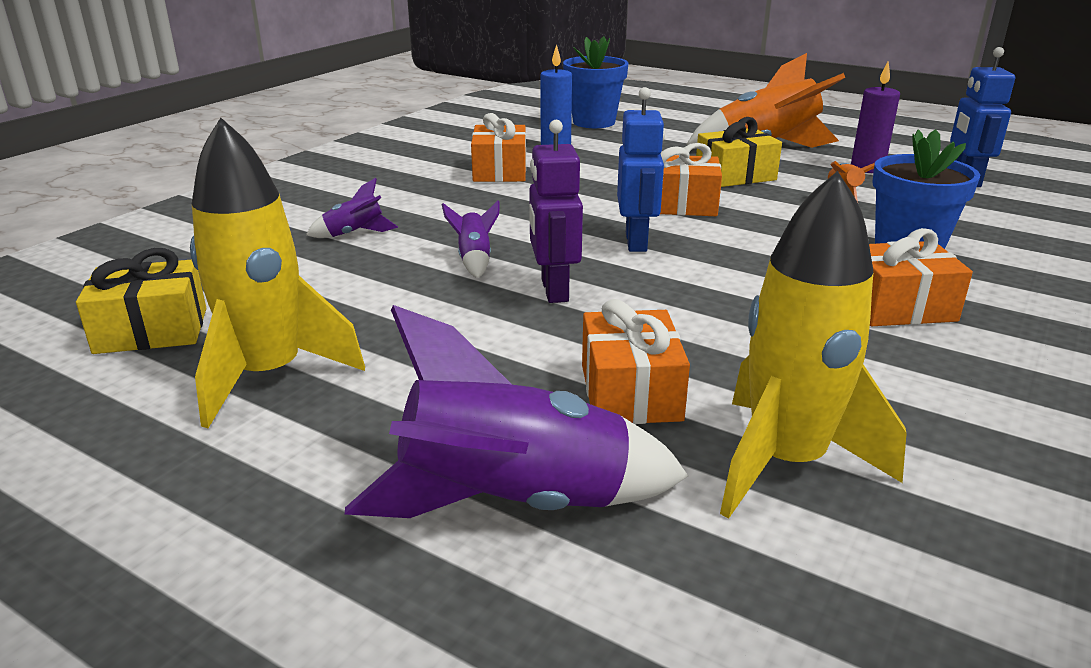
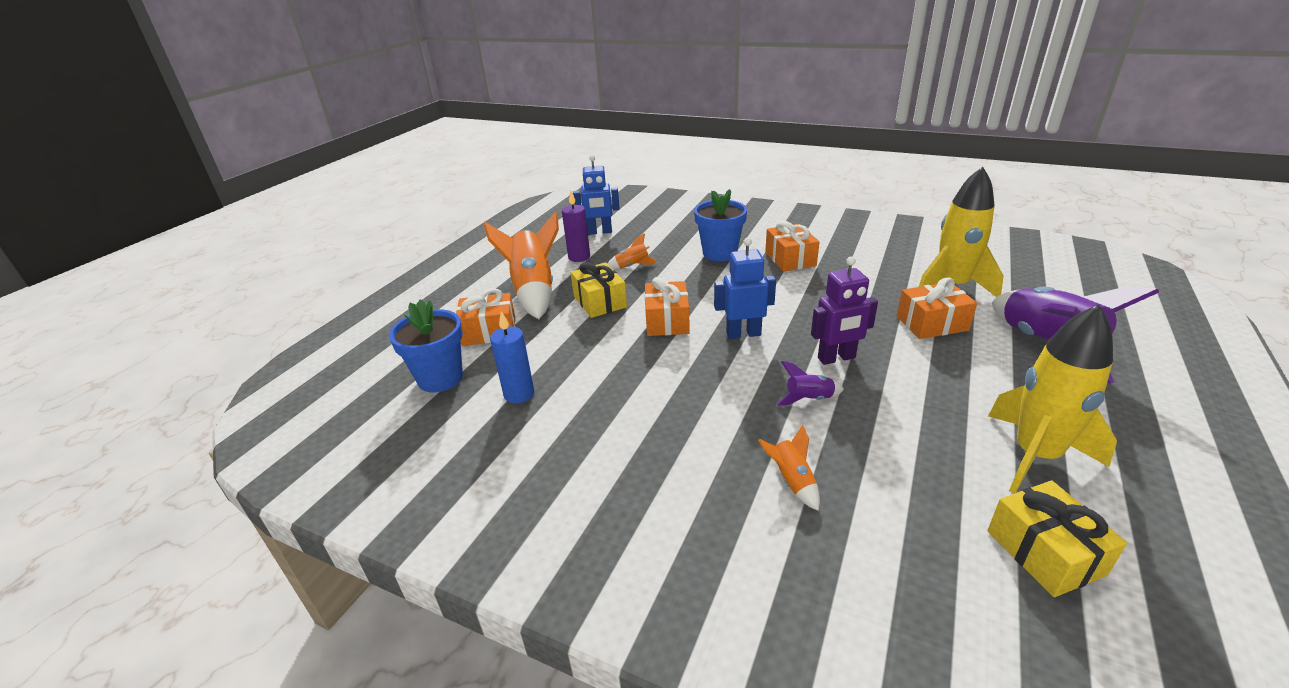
camera: 95 degrees left, 5 degrees up
purple rocket [306,178,398,238] -> orange rocket [758,425,820,511]
orange gift [471,113,526,182] -> orange gift moved to [456,288,515,346]

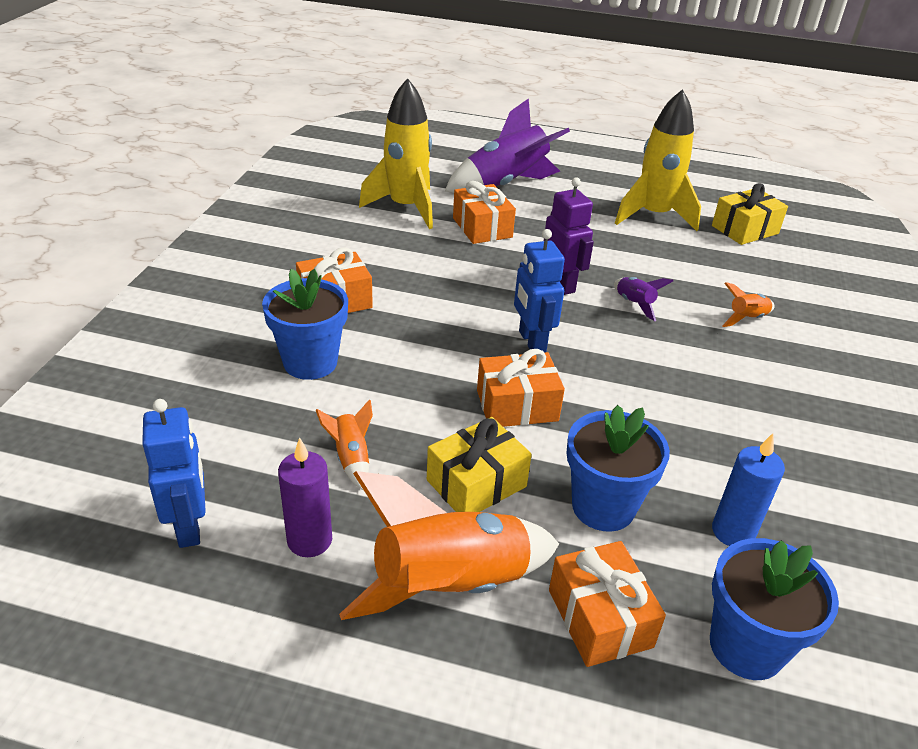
camera: 105 degrees left, 5 degrees up
none -> blue flower pot [566,405,670,532]

